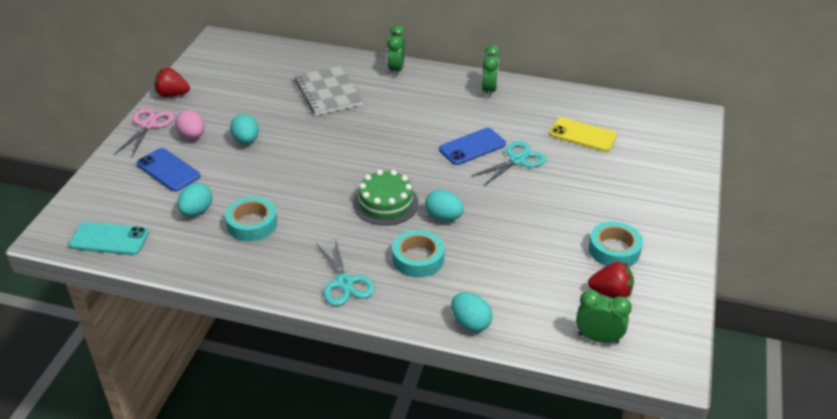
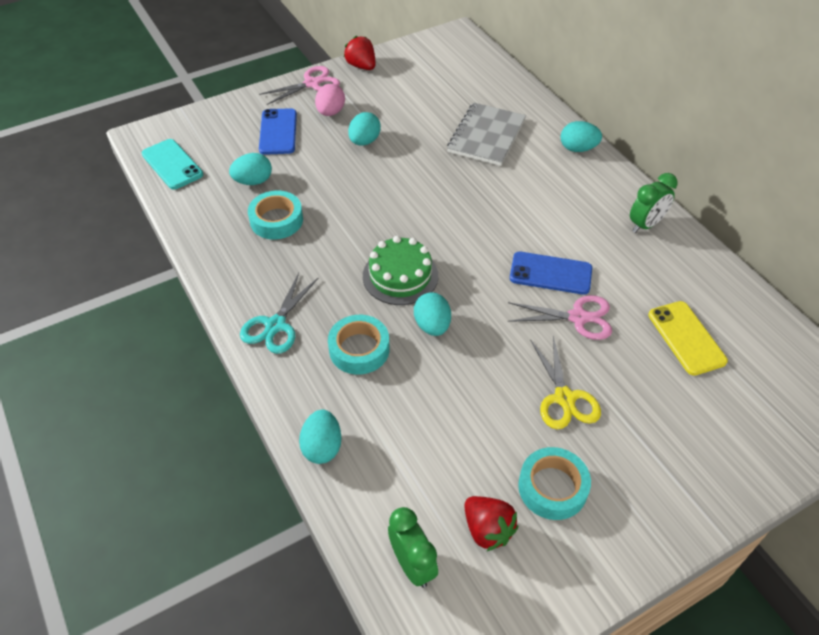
camera: 45 degrees right, 10 degrees up
green clock [387,25,405,77] -> turquoise egg [560,121,602,152]
turquoise scissors [471,141,546,187] -> pink scissors [508,295,612,340]
none -> yellow scissors [530,336,601,429]

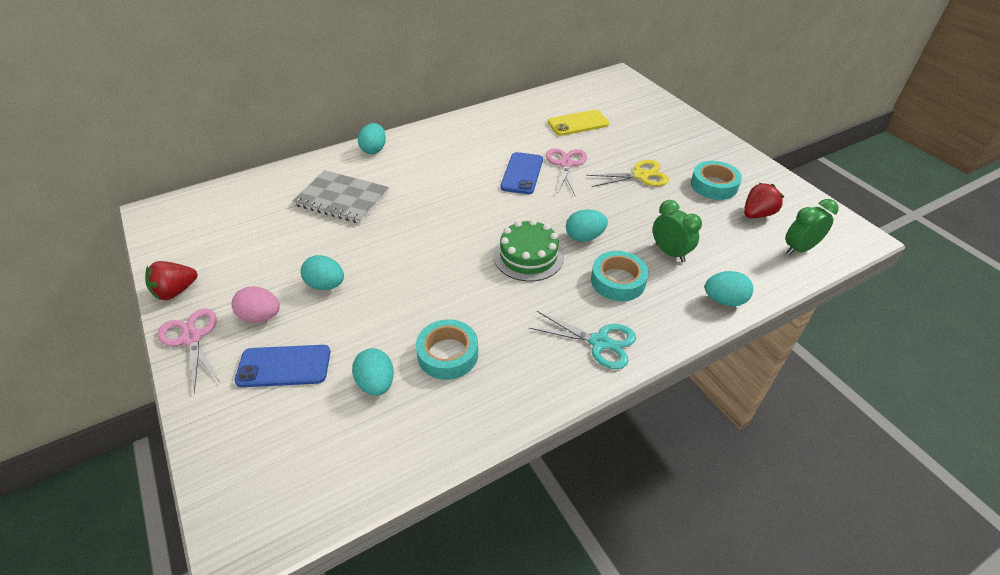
camera: 90 degrees left, 5 degrees down
turquoise phone [142,139,203,190] -> none
green clock [630,173,678,233] -> green clock moved to [653,200,702,262]

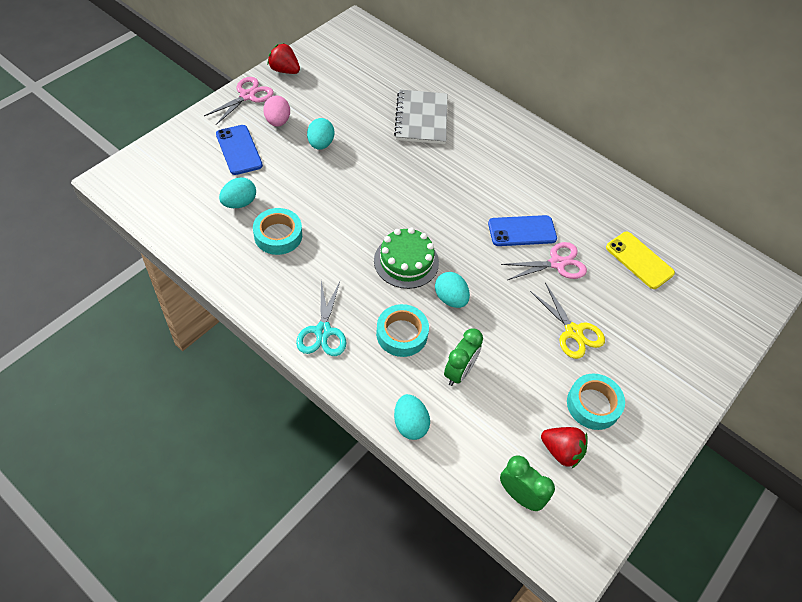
camera: 65 degrees right, 10 degrees up
turquoise egg [358,123,386,154] -> none

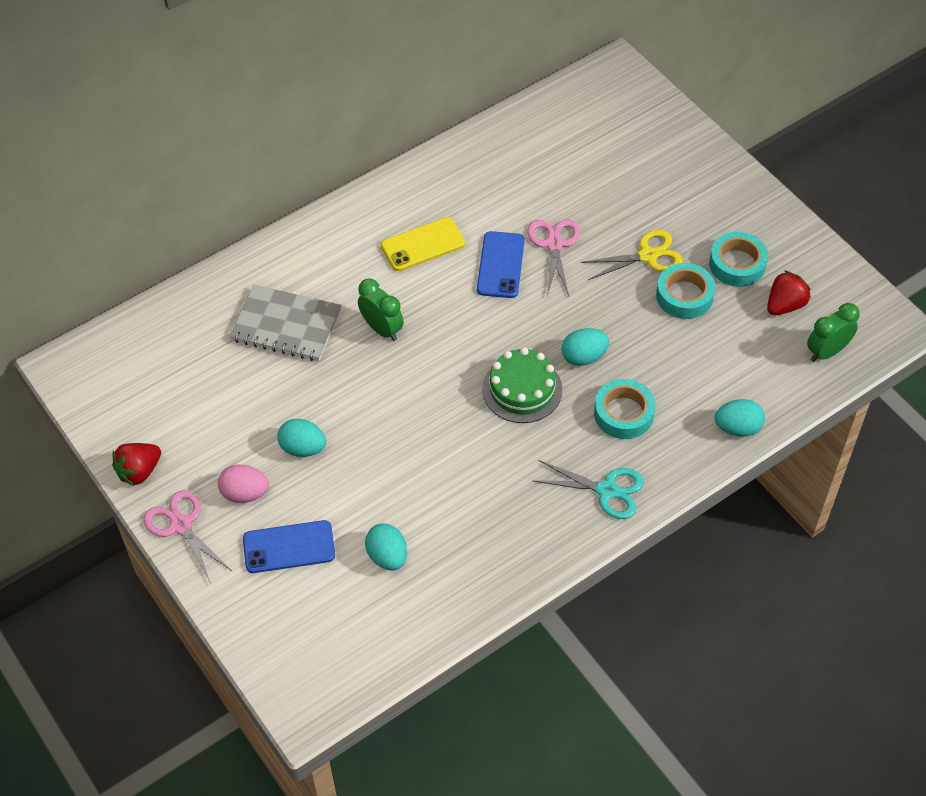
camera: 70 degrees left, 0 degrees up
turquoise tape [253,208,302,255] -> turquoise tape moved to [656,263,715,319]
green clock [444,329,483,386] -> green clock moved to [358,279,404,341]
yellow phone [606,232,675,289] -> yellow phone moved to [381,217,465,271]

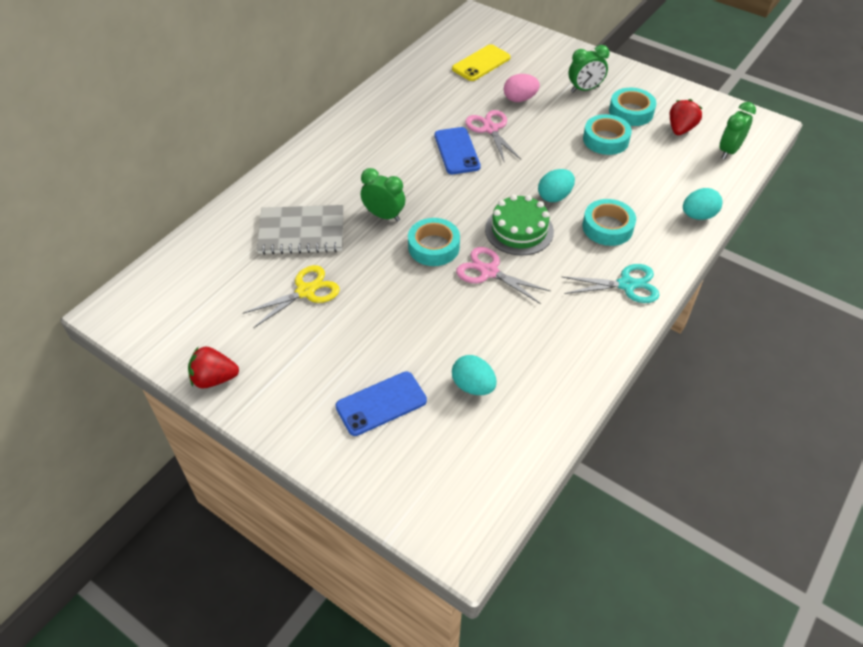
camera: 20 degrees left, 5 degrees down
red strawberry [112,443,161,487] -> red strawberry turned 60 degrees clockwise [188,346,239,389]
pink scissors [143,490,232,582] -> pink scissors moved to [456,247,550,304]
pink egg [218,465,269,503] -> pink egg moved to [504,74,540,102]
turquoise egg [277,419,326,457] -> none
yellow phone [381,217,465,271] -> yellow phone moved to [452,44,511,81]
yellow scissors [581,230,683,280] -> yellow scissors moved to [243,265,340,328]
none -> turquoise tape [408,218,460,266]
none -> green clock [569,45,609,92]

